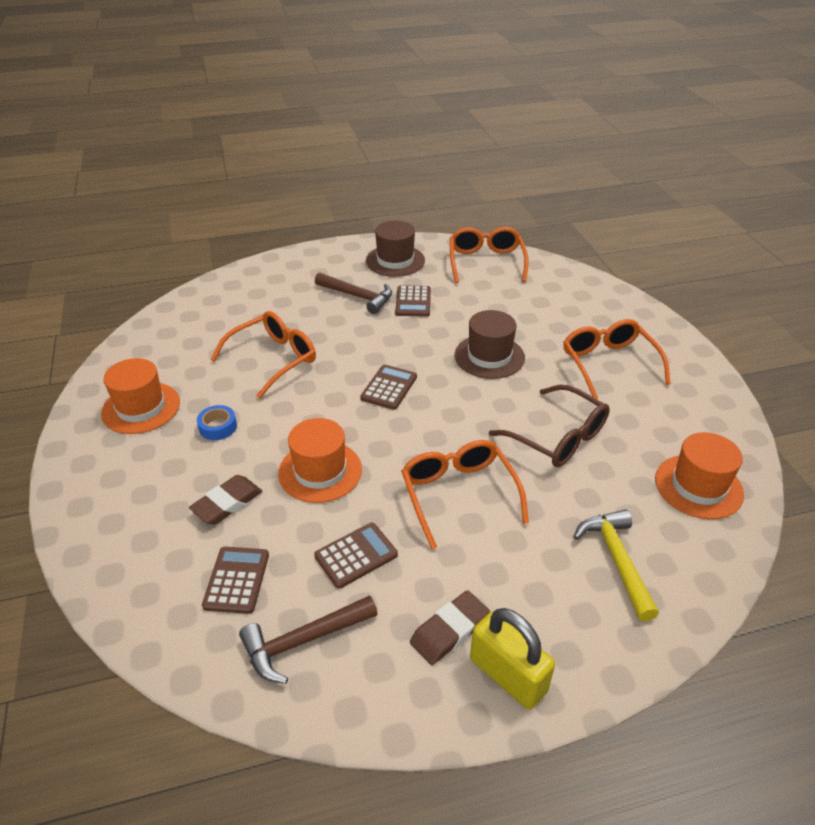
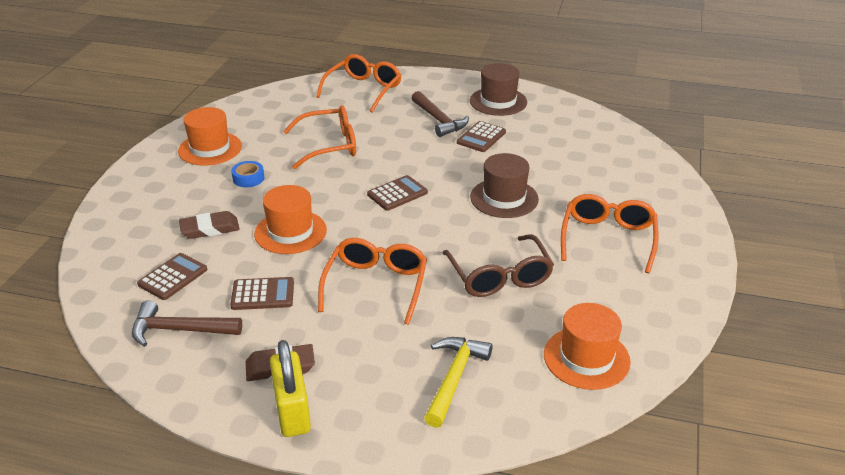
camera: 30 degrees right, 5 degrees down
orange glasses [450,227,529,283] -> orange glasses moved to [316,54,402,112]

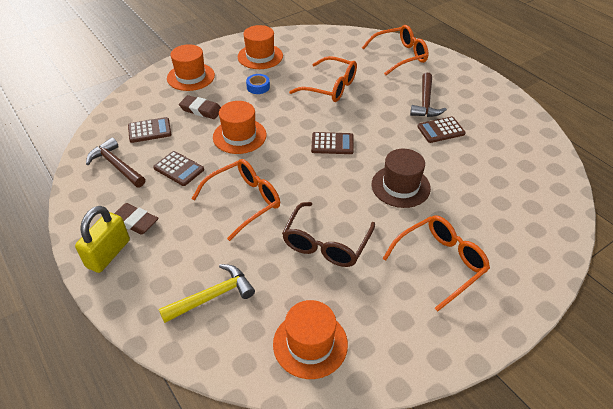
camera: 40 degrees right, 10 degrees up
brown hat [470,63,527,116] -> none
none -> orange hat [167,44,215,91]

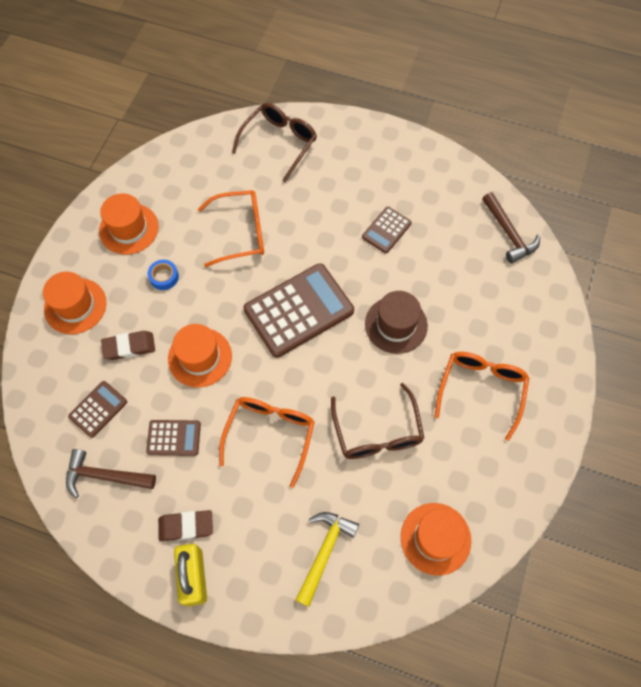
camera: 35 degrees left, 20 degrees up
brown calculator [311,132,354,154] -> brown calculator [244,263,354,358], size x1.98
orange glasses [362,25,429,75] -> brown glasses [232,103,317,182]
brown hammer [410,72,447,117] -> brown hammer moved to [482,192,540,263]

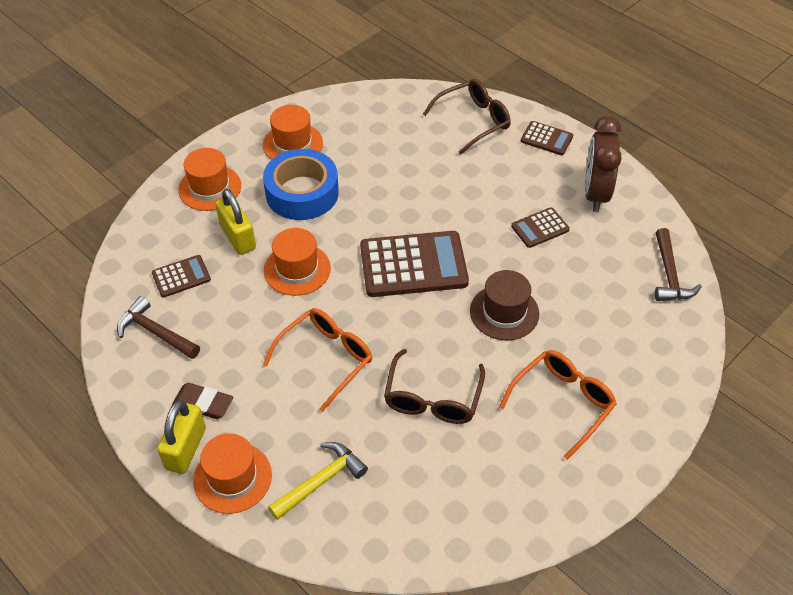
camera: 25 degrees right, 15 degrees down
brown eraser [101,331,155,360] -> yellow padlock [215,189,256,255]
brown calculator [146,420,201,456] -> brown calculator moved to [521,121,573,155]
blue tape [148,260,179,290] -> blue tape [263,149,339,220], size x2.44
orange glasses [198,190,264,267] -> none
orange hat [401,503,471,576] -> orange hat moved to [193,433,272,514]
none -> brown clock [585,116,622,212]

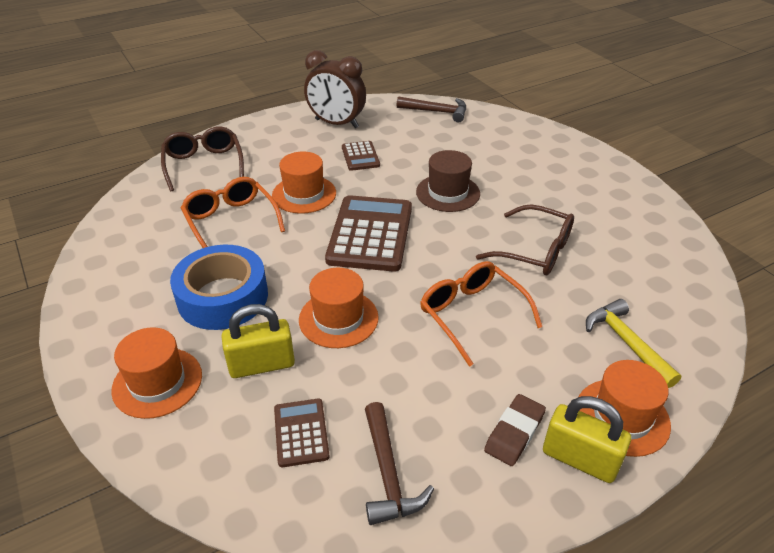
camera: 75 degrees left, 10 degrees down
brown hammer [117,296,200,359] -> brown hammer turned 60 degrees counterclockwise [365,402,434,525]
orange hat [263,105,323,160] -> orange hat moved to [272,152,336,214]
orange glasses [499,350,617,460] -> orange glasses moved to [181,177,285,248]
brown calculator [521,121,573,155] -> none

